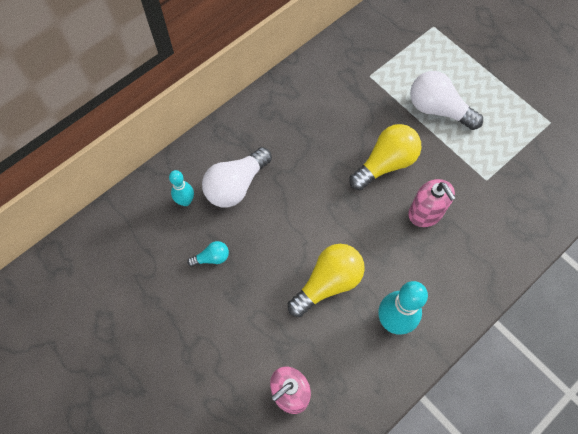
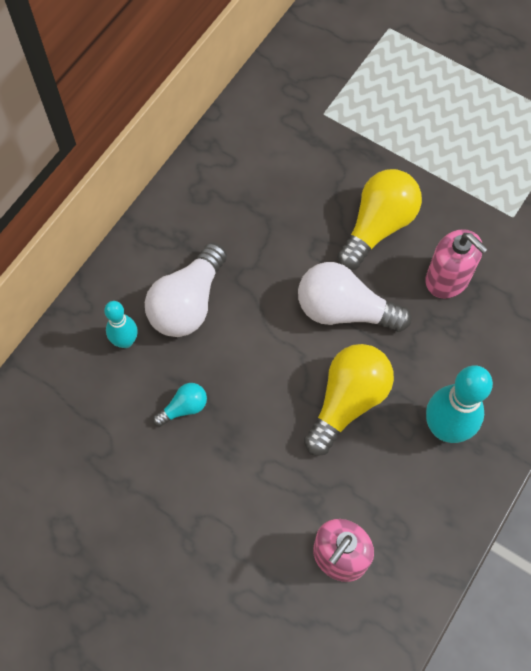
camera: 15 degrees left, 0 degrees up
white light bulb [410,71,483,130] -> white light bulb moved to [298,262,411,332]

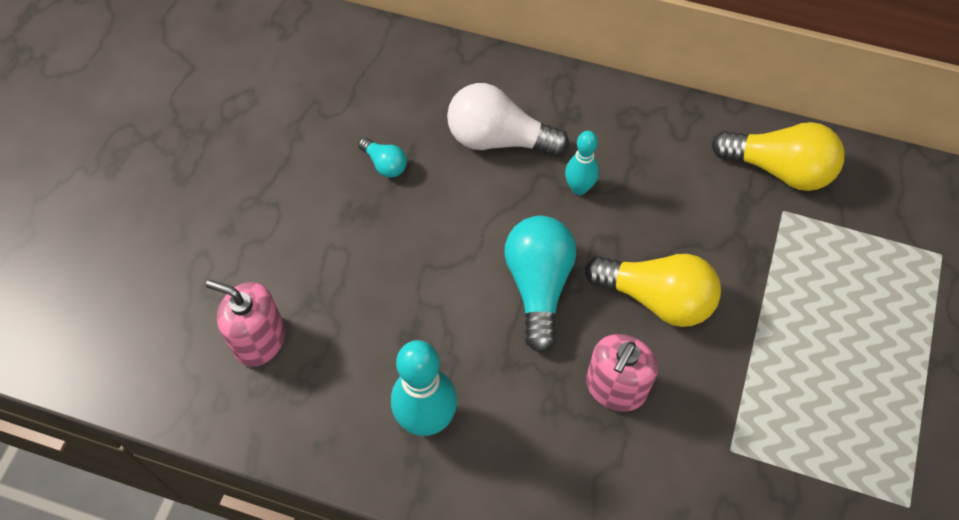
camera: 75 degrees right, 5 degrees down
turquoise bowling pin [104,301,138,348] -> turquoise bowling pin moved to [565,131,599,195]
white light bulb [298,262,411,332] -> turquoise light bulb [504,216,576,353]
yellow light bulb [304,344,394,456] -> yellow light bulb moved to [711,122,845,191]

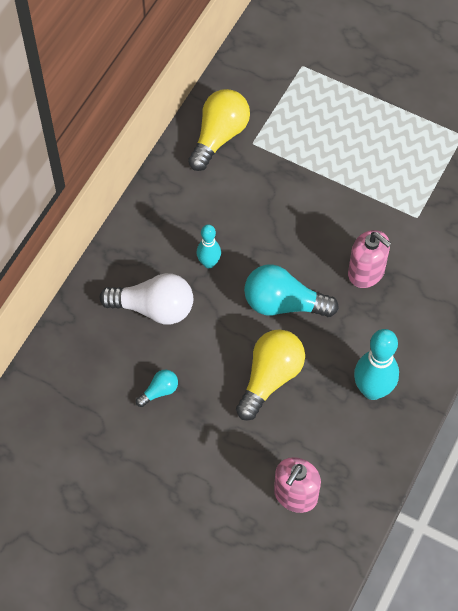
camera: 80 degrees left, 0 degrees up
white light bulb [447,83,569,156] -> white light bulb turned 105 degrees counterclockwise [99,273,193,325]
yellow light bulb [585,254,721,327] -> yellow light bulb moved to [236,329,305,421]

